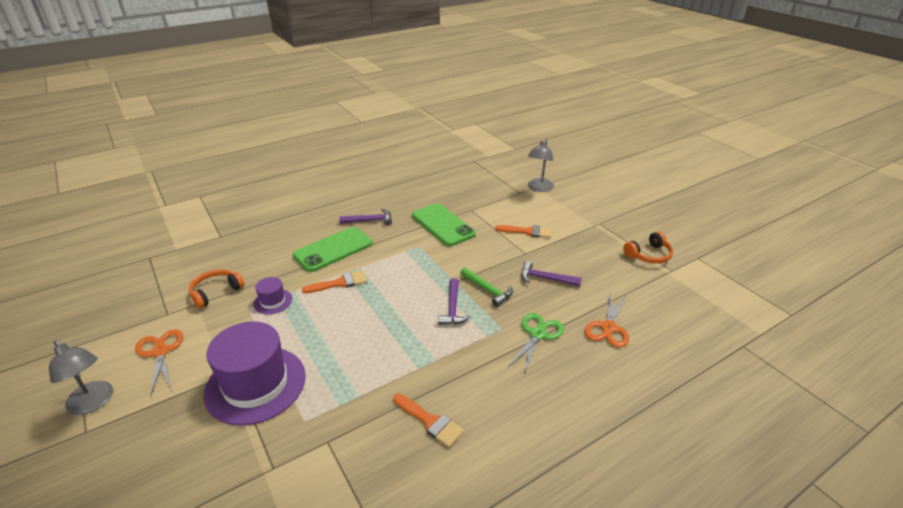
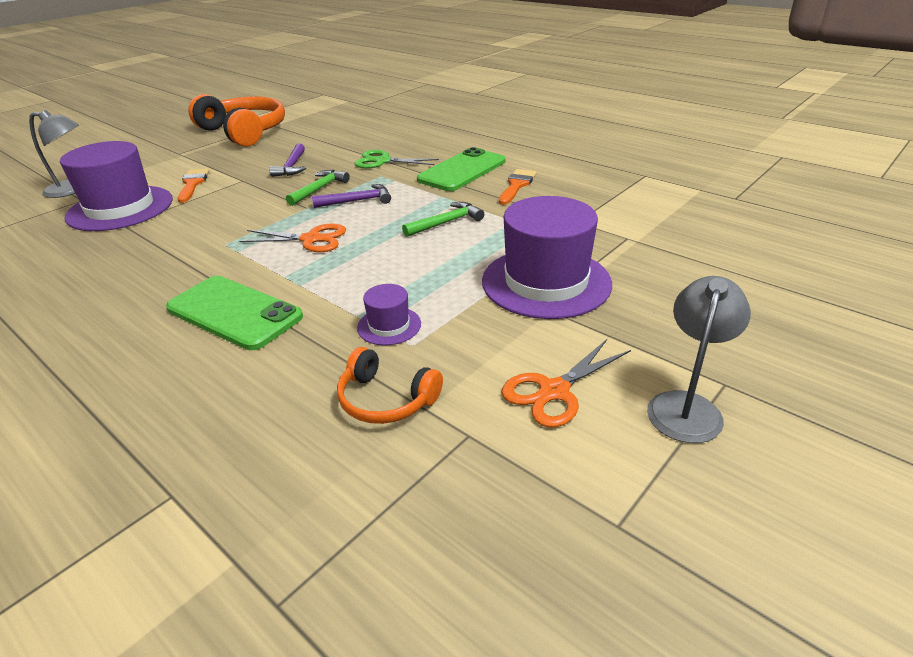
camera: 105 degrees left, 0 degrees up
orange brush [302,270,367,293] -> none
purple hammer [339,209,392,225] -> none
green phone [412,203,476,246] -> green phone moved to [417,147,505,191]
orange scissors [585,294,629,347] -> orange scissors moved to [239,224,346,252]
orange headphones [623,231,673,264] -> orange headphones [188,94,285,147], size x1.97
none -> purple hat [60,141,173,231]
none -> green hammer [402,202,484,237]

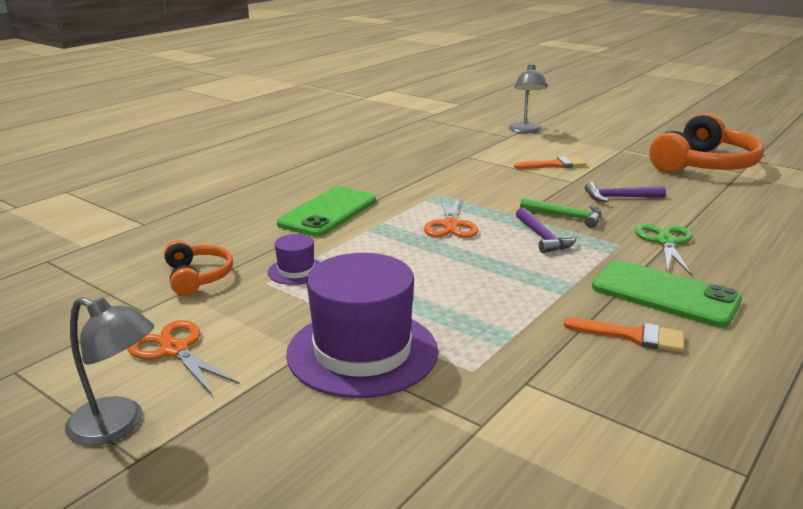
camera: 85 degrees right, 10 degrees down
purple hat [60,141,173,231] -> none
orange headphones [337,347,443,424] -> orange headphones turned 135 degrees clockwise [164,240,233,296]
green hammer [402,202,484,237] -> none

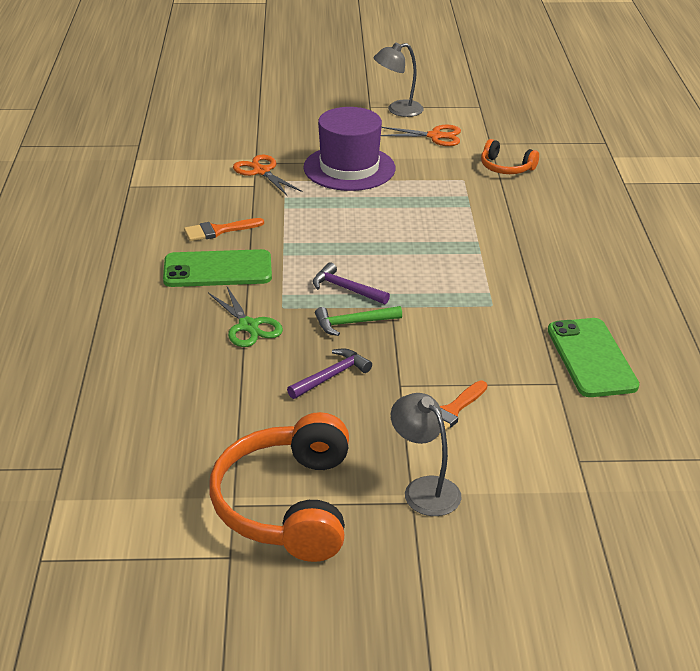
camera: 140 degrees right, 10 degrees up
purple hat [267,234,320,285] -> none
green phone [277,187,376,237] -> green phone moved to [548,318,639,397]
orange scissors [424,196,478,238] -> orange scissors moved to [233,155,302,195]
grey lamp [509,64,548,133] -> grey lamp moved to [391,393,462,516]

